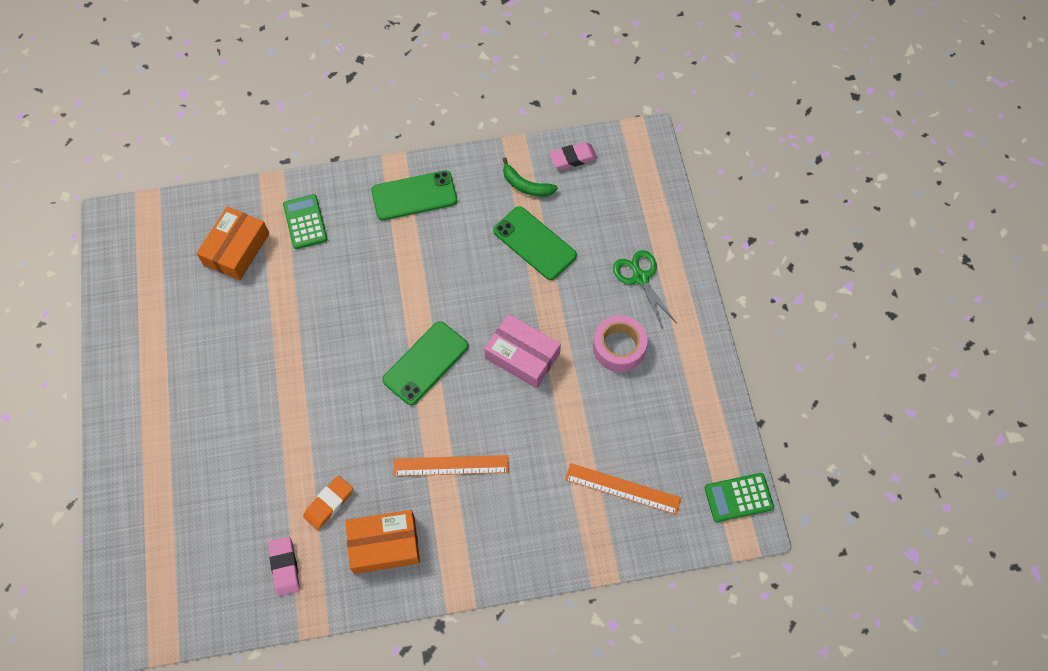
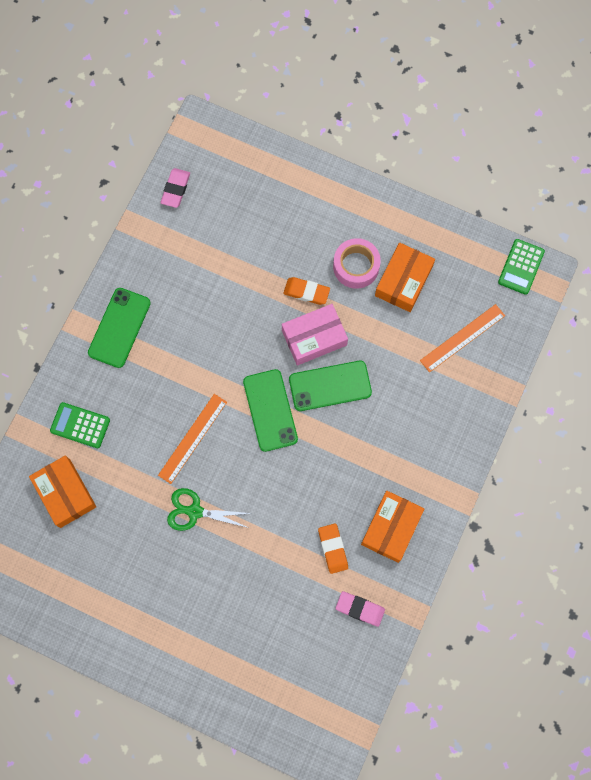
camera: 55 degrees left, 10 degrees up
orange ruler [394,455,509,476] -> orange ruler moved to [158,394,227,484]
green phone [493,206,577,280] -> green phone moved to [289,361,372,411]
green banana [503,157,558,197] -> none
green scissors [613,250,677,329] -> green scissors moved to [167,488,253,531]
none -> orange eraser [283,277,330,305]
none -> orange box [375,243,435,312]

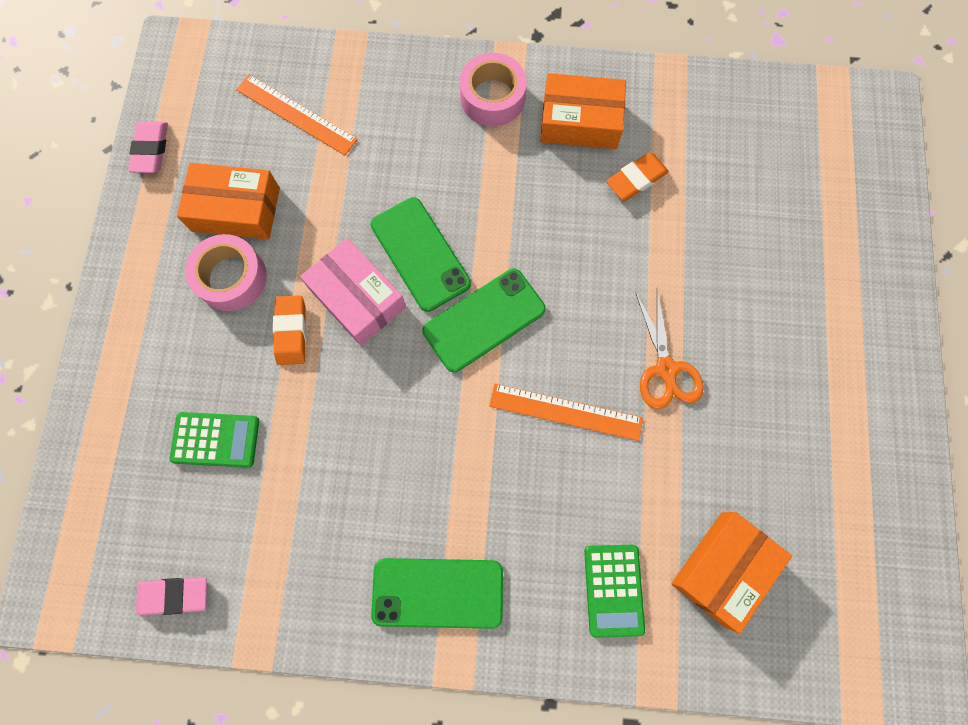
camera: 110 degrees left, 0 degrees up
green scissors [167,488,253,531] -> orange scissors [635,289,704,409]
pink eraser [336,591,385,627] -> pink eraser moved to [128,121,168,173]
green calculator [498,239,545,295] -> green calculator moved to [169,412,259,468]
none -> pink tape [460,53,527,127]

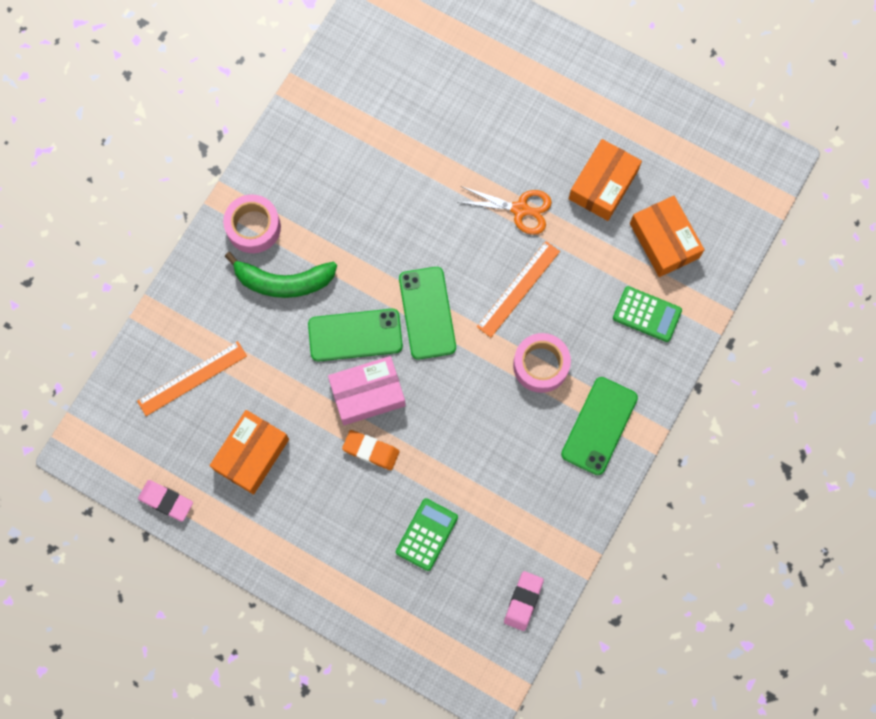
camera: 65 degrees left, 0 degrees up
pink tape [185,234,267,311] -> pink tape moved to [513,333,571,393]
orange box [540,73,626,149] -> orange box moved to [569,139,642,221]
orange eraser [606,152,669,201] -> none
none -> green banana [224,252,337,298]

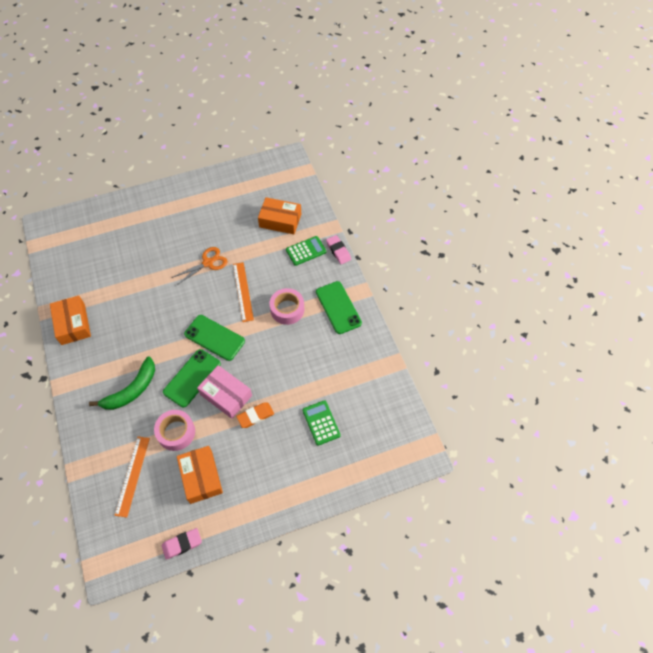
camera: 50 degrees left, 15 degrees down
pink tape [223,194,281,253] -> pink tape moved to [154,410,195,451]
pink box [328,356,406,425] -> pink box turned 75 degrees counterclockwise [197,365,252,419]
pink eraser [504,571,544,631] -> pink eraser moved to [326,235,351,264]
orange box [569,139,642,221] -> orange box moved to [50,296,91,345]

